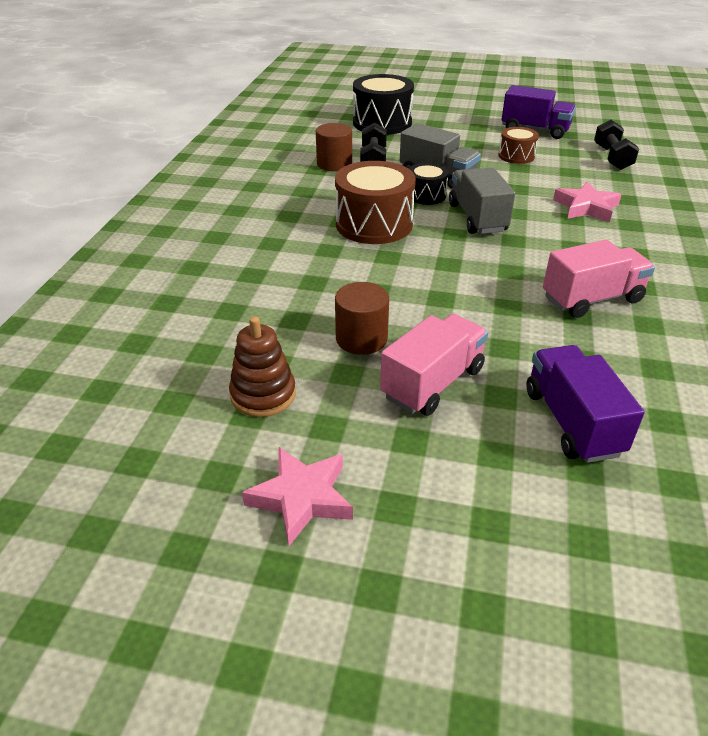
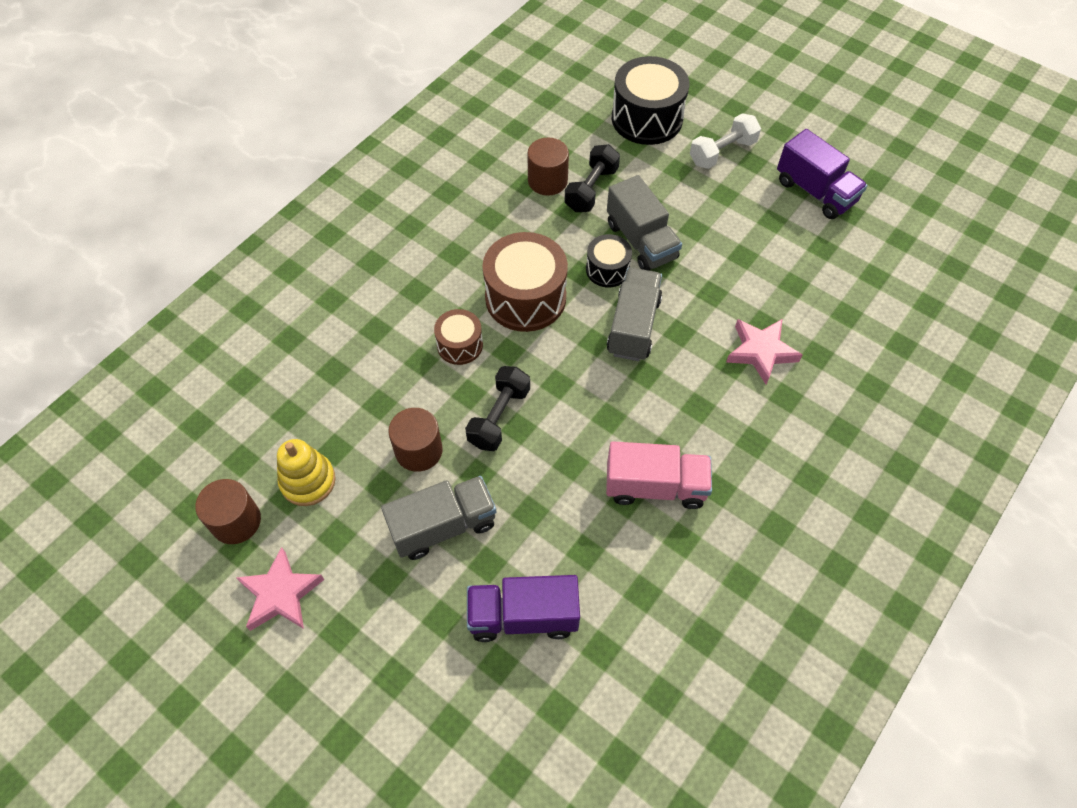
camera: 25 degrees right, 20 degrees up
brown stacking toy [229,317,296,417] -> yellow stacking toy [277,439,336,506]
pink truck [380,314,488,416] -> grey truck [381,476,496,560]
brown drum [499,127,539,164] -> brown drum moved to [434,309,483,365]
purple truck [526,345,645,463] -> purple truck turned 105 degrees counterclockwise [467,575,580,642]
black dumbbell [594,120,639,170] -> black dumbbell moved to [465,366,530,451]
none -> brown cylinder [195,479,261,544]
none -> white dumbbell [690,113,761,169]

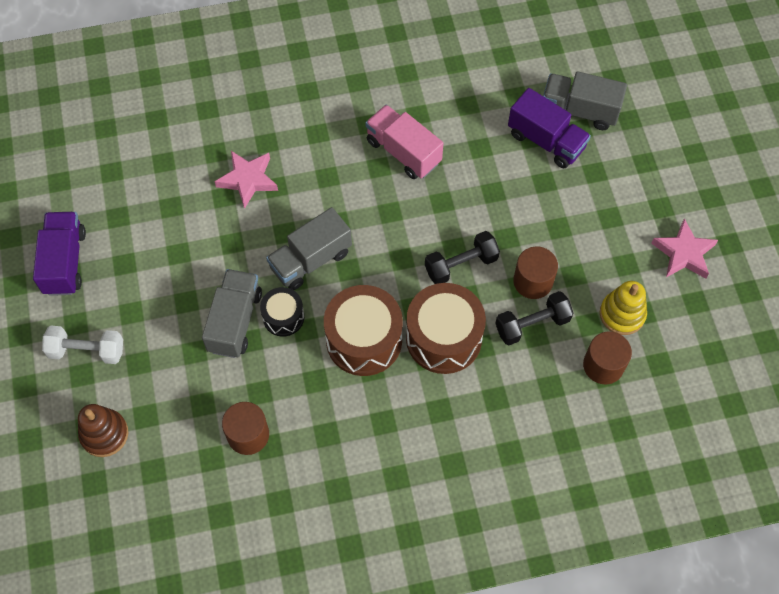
camera: 140 degrees left, 5 degrees up
brown cylinder [195,479,261,544] -> brown cylinder moved to [583,332,632,384]
grey truck [381,476,496,560] -> grey truck moved to [543,71,627,130]
brown drum [434,309,483,365] -> brown drum [406,283,486,374], size x1.82
black dumbbell [564,144,620,212] -> black dumbbell moved to [495,291,573,345]
black drum [612,56,690,145] -> brown stacking toy [78,404,128,457]

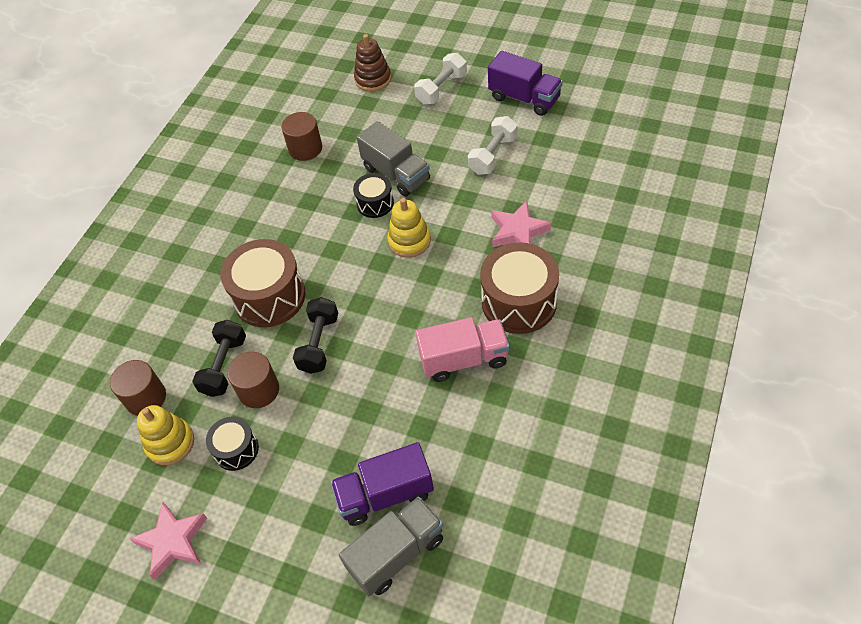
camera: 130 degrees right, 10 degrees down
grey truck [266,207,352,290] -> yellow stacking toy [387,198,431,258]
brown drum [324,285,403,376] -> brown drum moved to [480,242,559,334]
none -> black drum [206,417,259,471]
none -> white dumbbell [468,116,518,175]

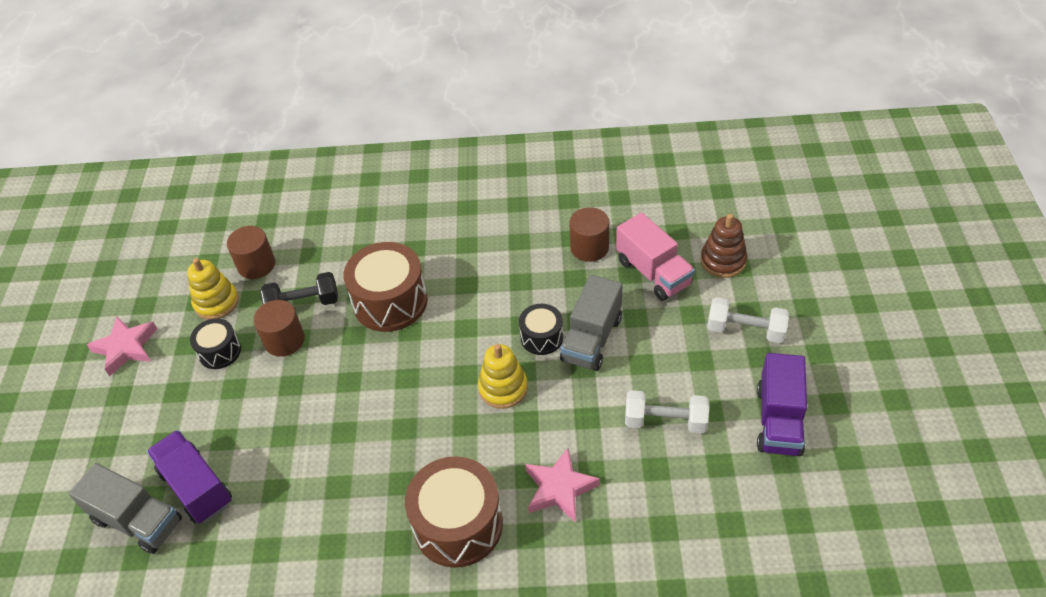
camera: 65 degrees right, 5 degrees down
black dumbbell [293,297,338,374] -> none
pink truck [416,317,510,382] -> pink truck moved to [616,213,695,301]

